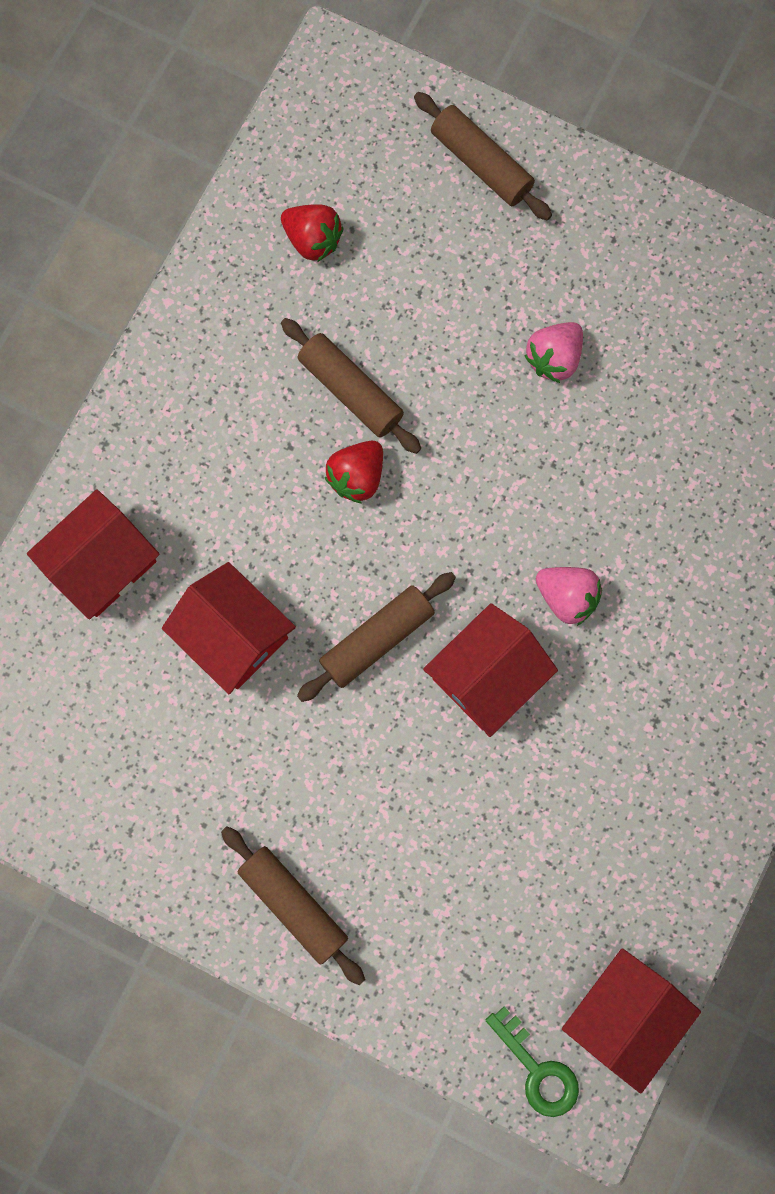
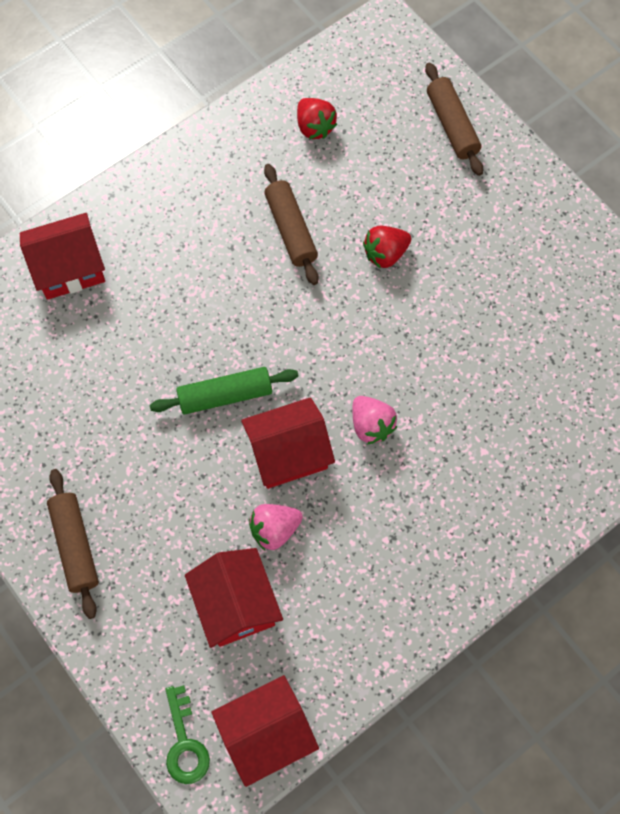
camera: 25 degrees right, 10 degrees down
red house [162,562,296,694] -> red house moved to [185,548,283,648]
brown rolling pin [297,572,456,702] -> green rolling pin [150,367,298,415]
red strawberry [325,441,383,504] -> red strawberry moved to [363,226,412,269]
pink strawberry [524,322,583,383] -> pink strawberry moved to [249,504,303,550]

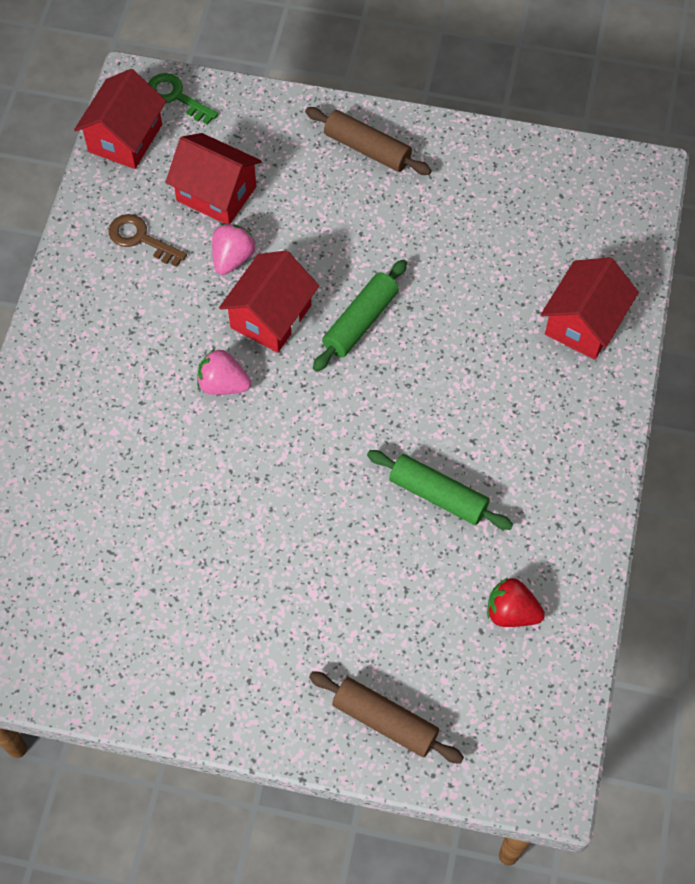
camera: 140 degrees right, 5 degrees down
brown rolling pin [264,164,319,285] -> green rolling pin [367,450,513,530]
red strawberry [363,226,412,269] -> none
none -> brown key [109,214,187,267]

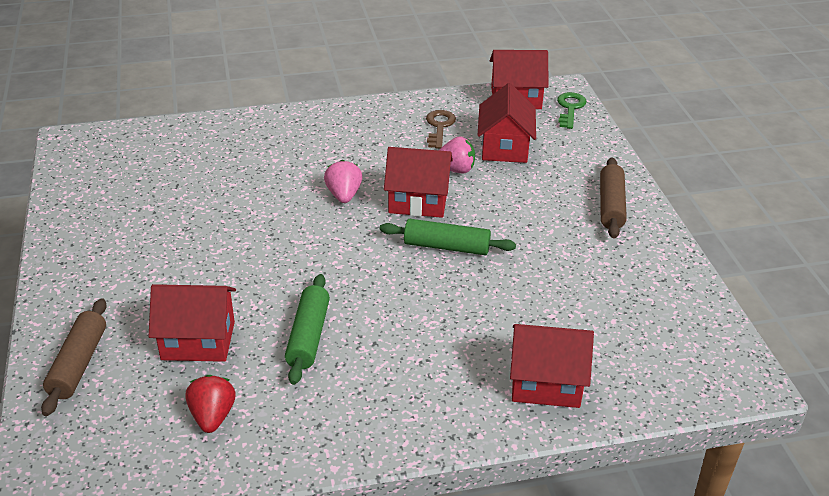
camera: 65 degrees right, 25 degrees down
none -> red house [149,284,236,362]

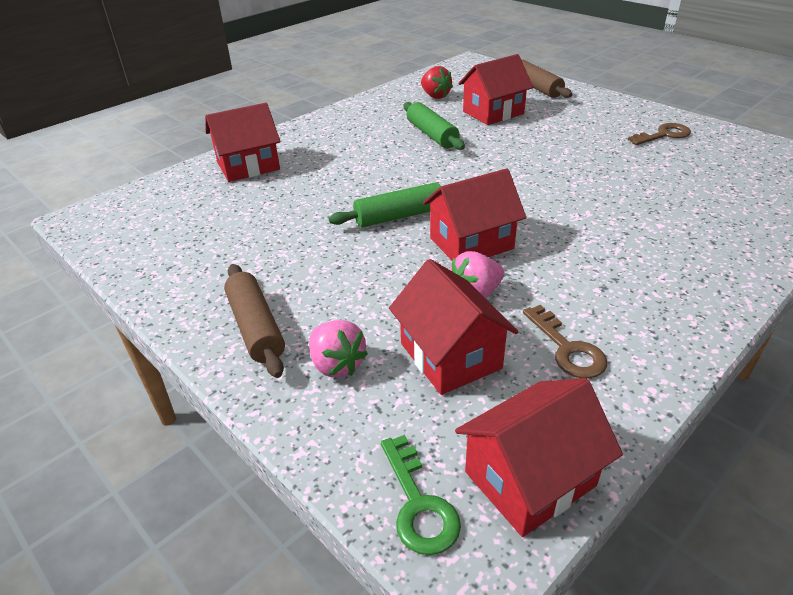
camera: 150 degrees right, 0 degrees up
pink strawberry [324,160,362,203] -> pink strawberry moved to [309,320,368,378]
none -> brown key [628,123,691,145]

